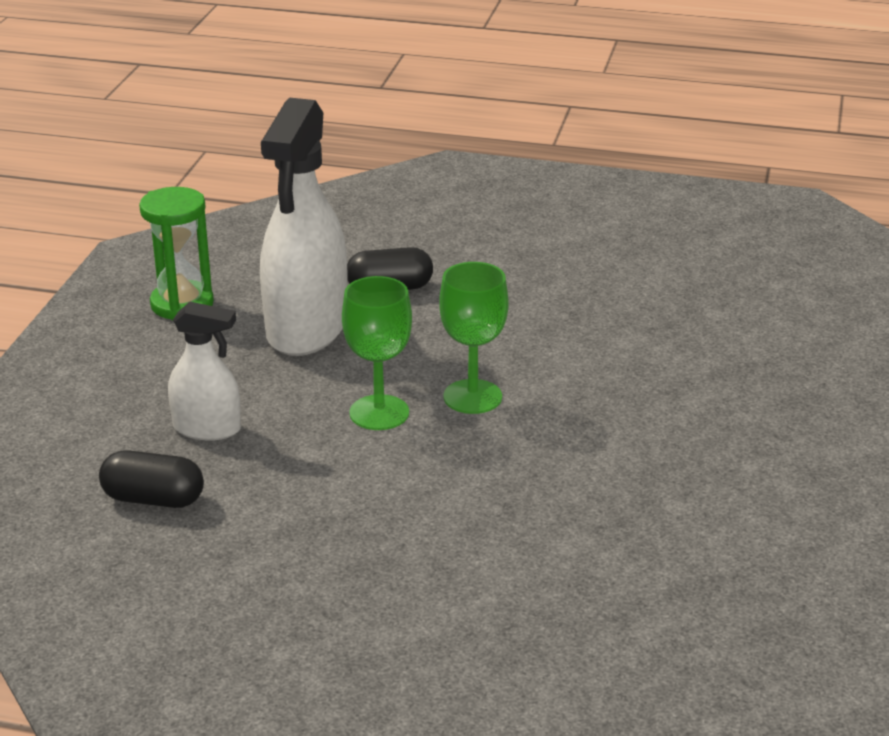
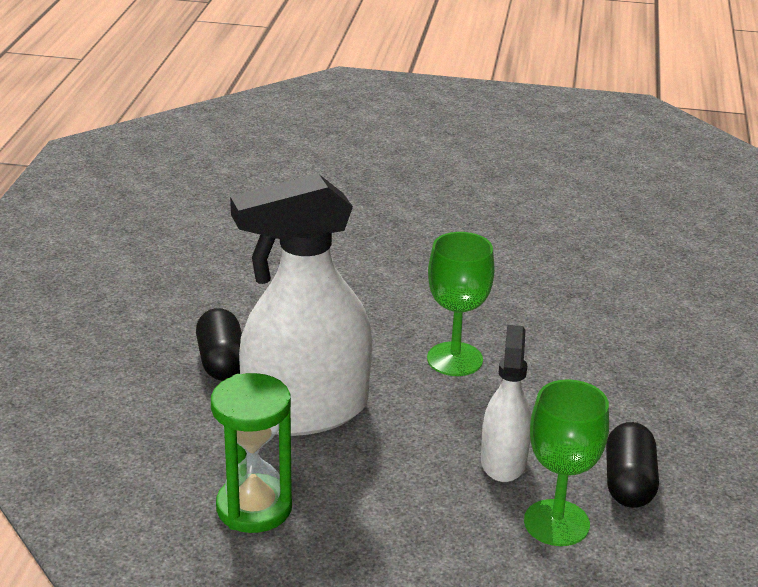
camera: 95 degrees left, 0 degrees up
white spray bottle [260,98,348,356] -> white spray bottle turned 150 degrees clockwise [230,174,372,436]
green goblet [439,262,508,414] -> green goblet moved to [524,379,609,546]

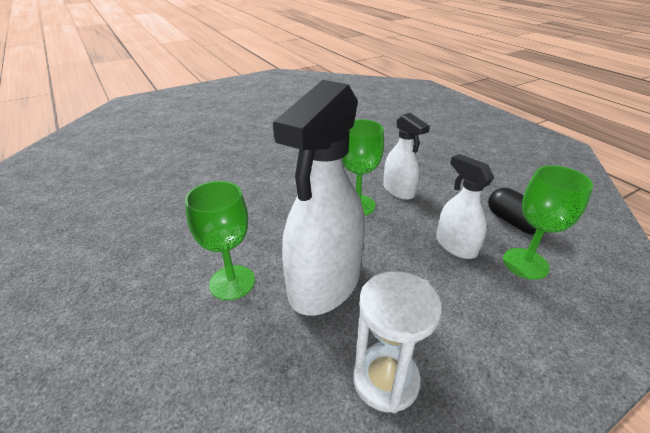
camera: 40 degrees left, 5 degrees up
black capsule [196,308,242,381] -> green goblet [185,181,255,300]
green hourglass [211,373,292,533] -> white hourglass [353,271,442,413]
none -> white spray bottle [383,113,430,200]

